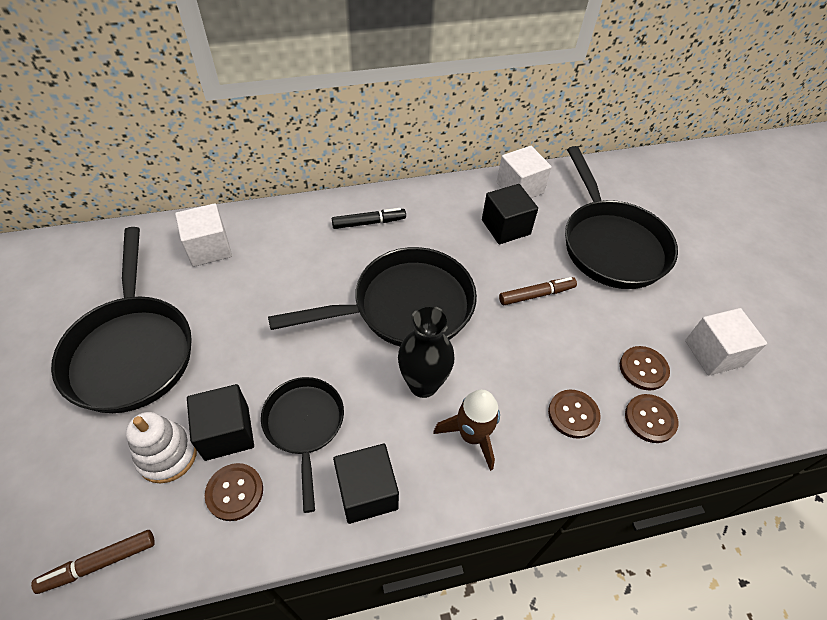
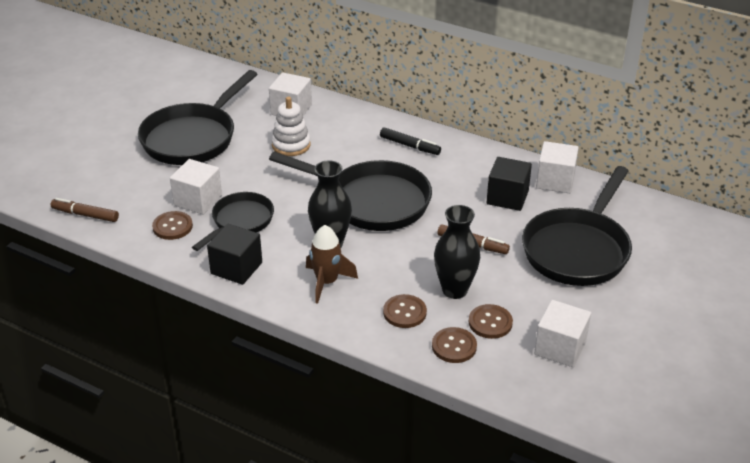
camera: 45 degrees right, 15 degrees down
white stacking toy [126,412,197,484] -> white stacking toy moved to [271,97,311,156]
black cube [187,384,254,461] -> white cube [170,159,222,215]
none -> black vase [434,205,480,299]

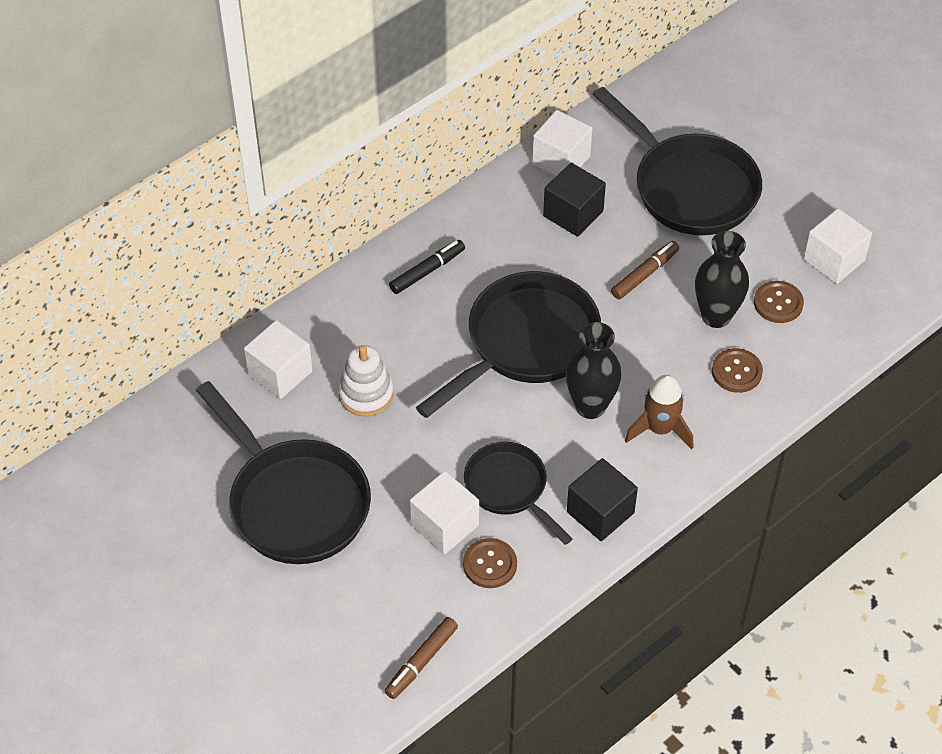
camera: 70 degrees left, 15 degrees up
brown button [432,327,477,363] -> none

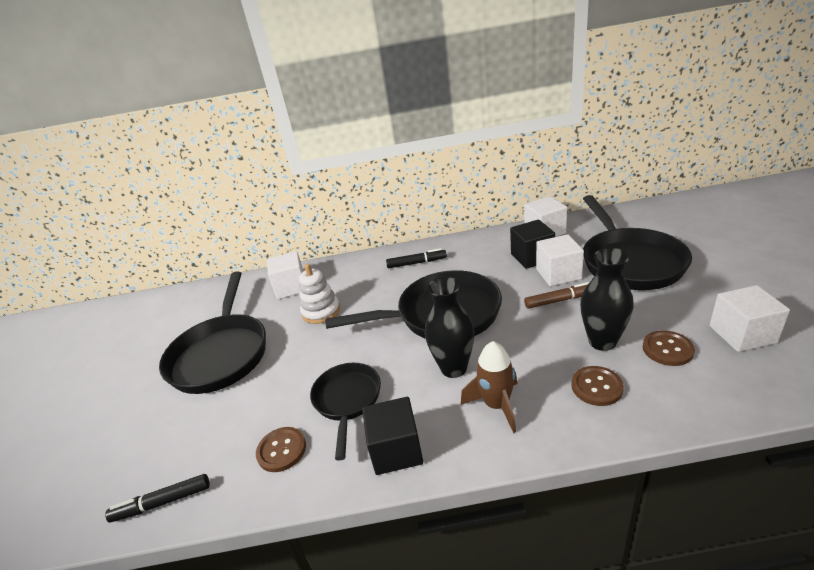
camera: 40 degrees right, 20 degrees down
brown marker [385,617,458,699] -> black marker [105,474,209,522]
white cube [410,471,479,554] -> white cube moved to [536,234,584,286]

